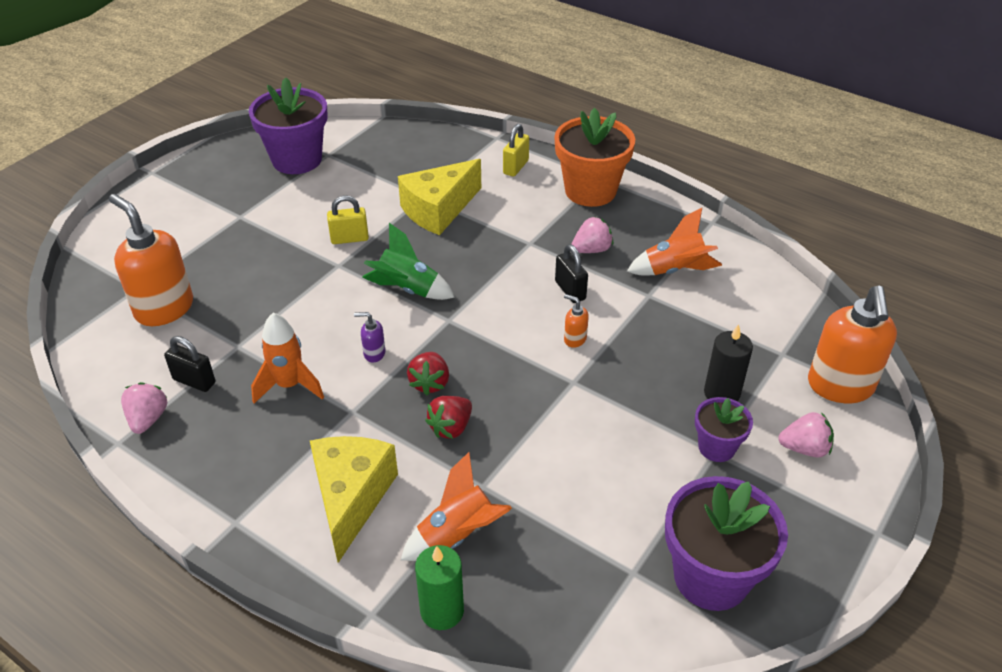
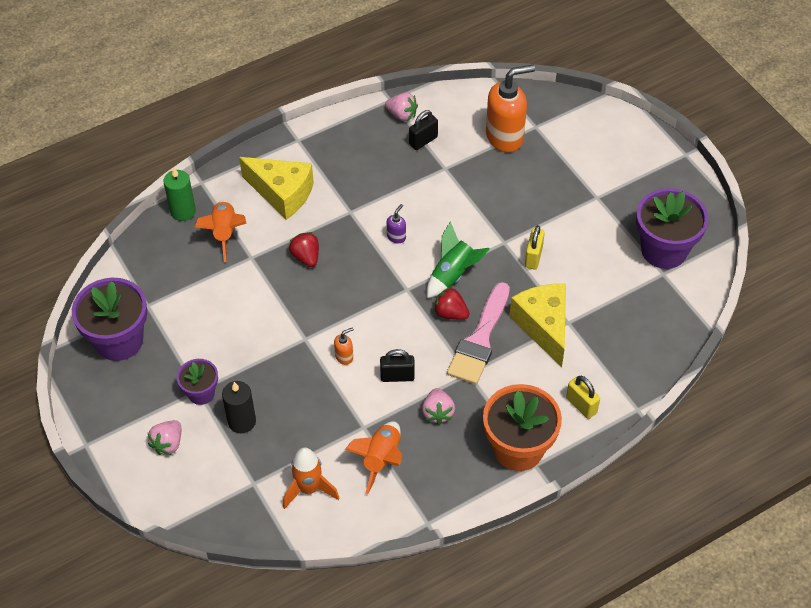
camera: 115 degrees right, 10 degrees up
orange rocket [251,313,324,404] -> orange rocket moved to [283,448,339,509]
red strawberry [407,352,449,395] -> red strawberry moved to [433,287,470,320]
orange soap dispenser [808,285,897,403] -> none
none -> pink brush [447,282,510,384]

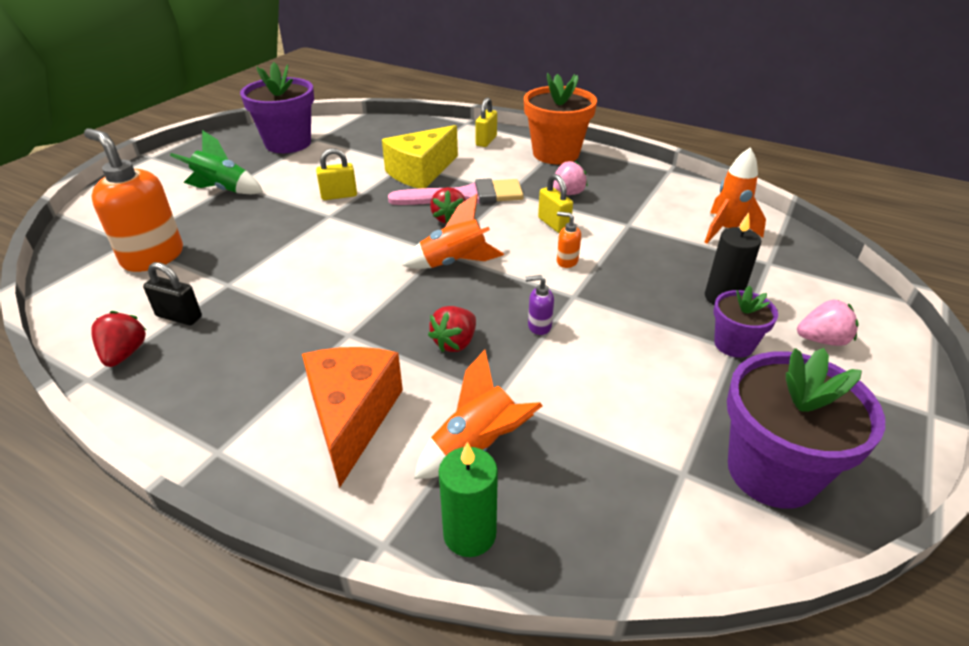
camera: 120 degrees left, 15 degrees down
yellow cheese [239,157,314,220] -> orange cheese [302,347,403,488]
orange rocket [345,421,403,494] -> orange rocket moved to [402,194,504,269]
black padlock [380,349,415,382] -> yellow padlock [538,174,573,233]
pink strawberry [385,93,418,121] -> red strawberry [91,311,146,367]
purple soap dispenser [387,204,406,243] -> purple soap dispenser moved to [526,275,554,335]
green rocket [427,221,490,298] -> green rocket moved to [170,130,263,194]

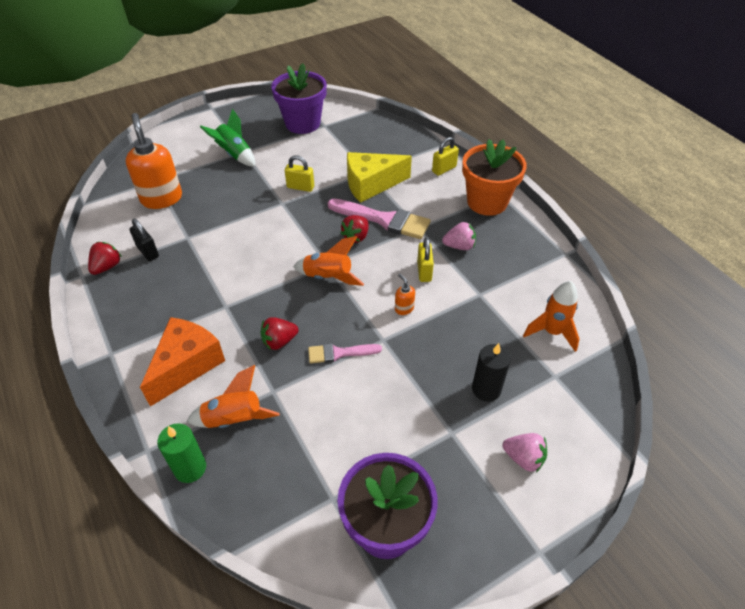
camera: 30 degrees right, 10 degrees up
purple soap dispenser [526,275,554,335] -> pink brush [308,343,382,363]
purple flower pot [713,285,778,358] -> none

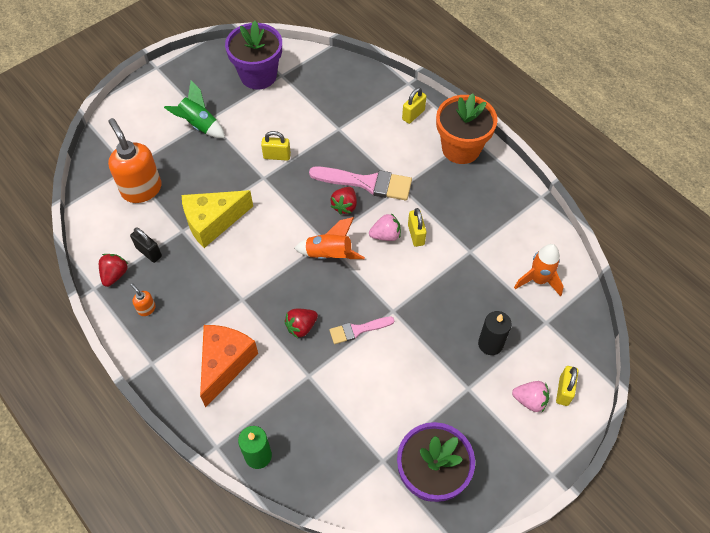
camera: 10 degrees left, 10 degrees up
orange rocket [187,365,279,428] -> none
yellow cheese [347,152,412,203] -> yellow cheese moved to [182,190,253,248]
orange soap dispenser [395,274,415,315] -> orange soap dispenser moved to [131,283,156,316]
pink strawberry [442,222,476,250] -> pink strawberry moved to [369,213,401,241]
none -> yellow padlock [556,366,579,406]

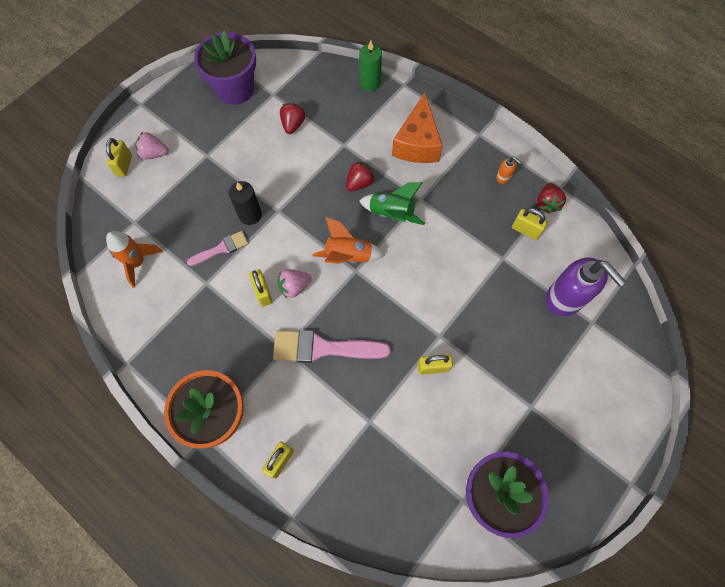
camera: 170 degrees right, 10 degrees up
orange soap dispenser [108,118,162,203] -> purple soap dispenser [546,258,626,316]
black padlock [130,227,162,263] -> yellow padlock [512,208,548,240]
green rocket [164,80,225,138] -> green rocket moved to [359,182,425,225]
yellow cheese [182,190,253,248] -> none
pink brush [329,317,394,344] -> pink brush moved to [187,231,248,266]
red strawberry [330,187,357,215] -> red strawberry moved to [280,103,305,134]
black candle [478,311,512,355] -> black candle moved to [229,181,262,225]

